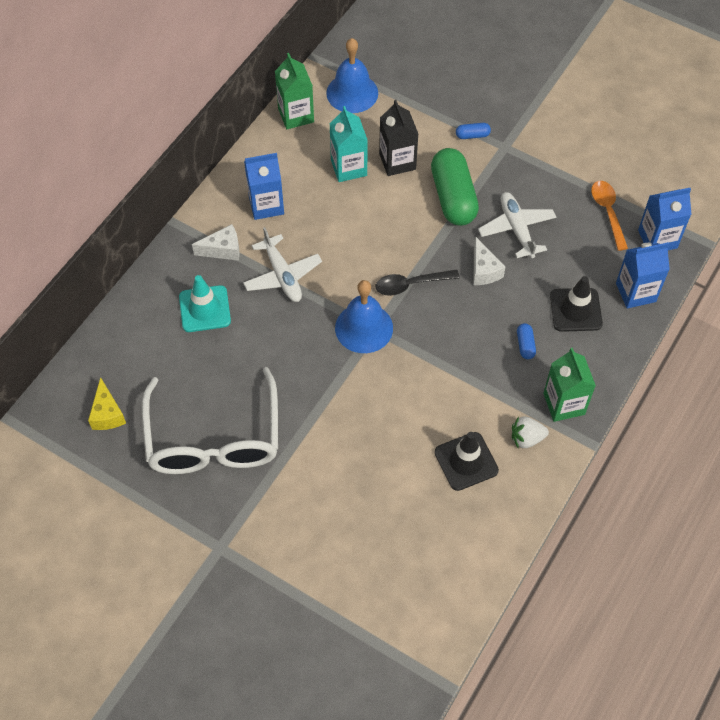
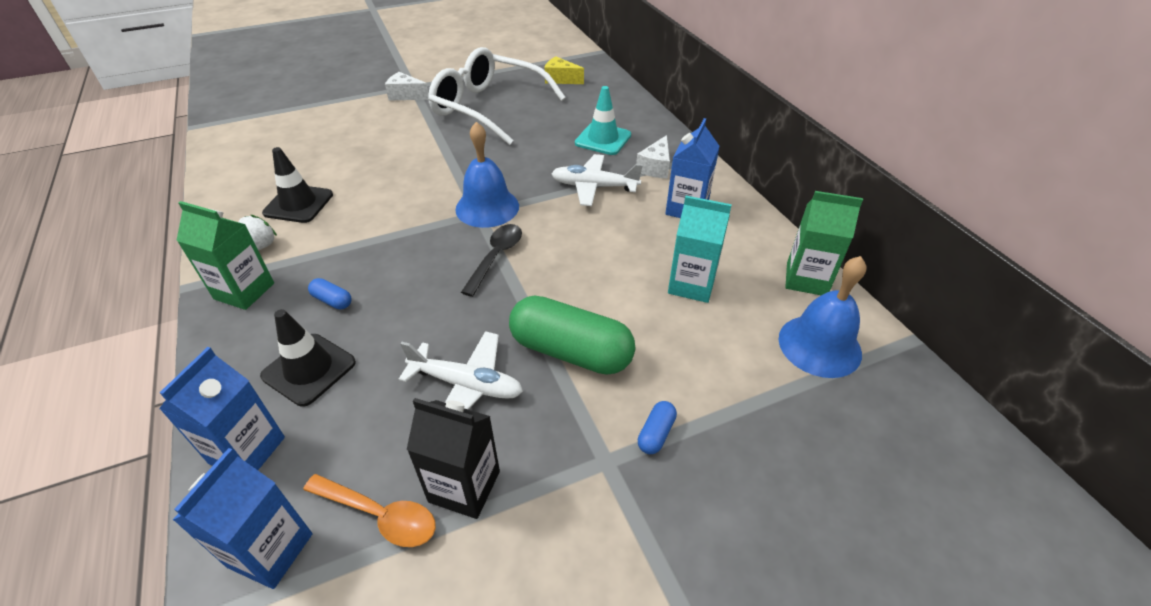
camera: 125 degrees right, 15 degrees down
black carton [379,100,418,176] -> black carton moved to [407,398,500,519]
white cheese [473,236,506,285] -> white cheese moved to [385,72,429,100]

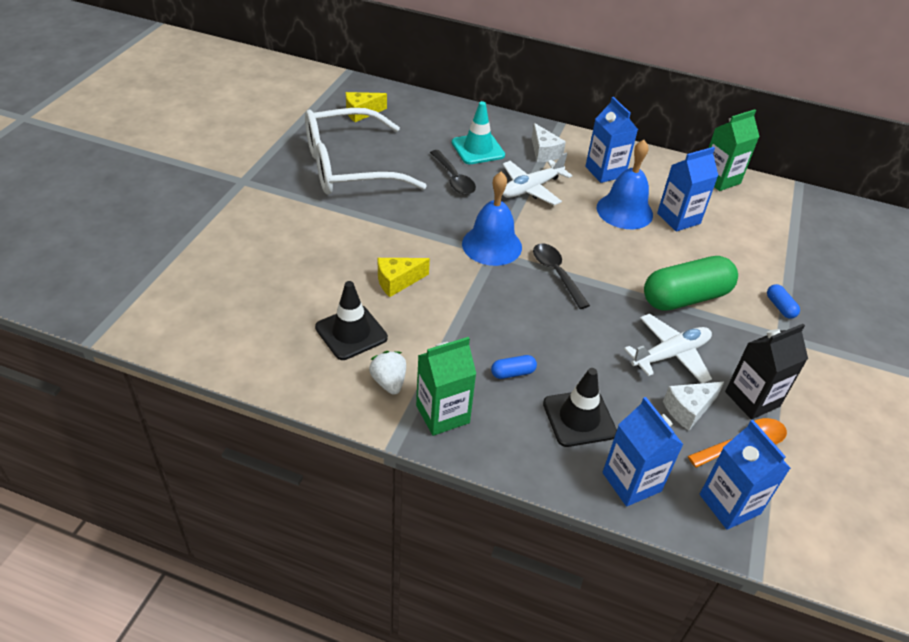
camera: 50 degrees left, 0 degrees up
white cheese [385,72,429,100] -> white cheese moved to [663,382,724,431]
turquoise carton [668,196,732,303] -> blue carton [657,147,718,232]
blue bell [779,256,866,378] -> blue bell moved to [597,140,653,229]
none -> yellow cheese [378,258,430,297]
none -> black spoon [430,150,476,195]

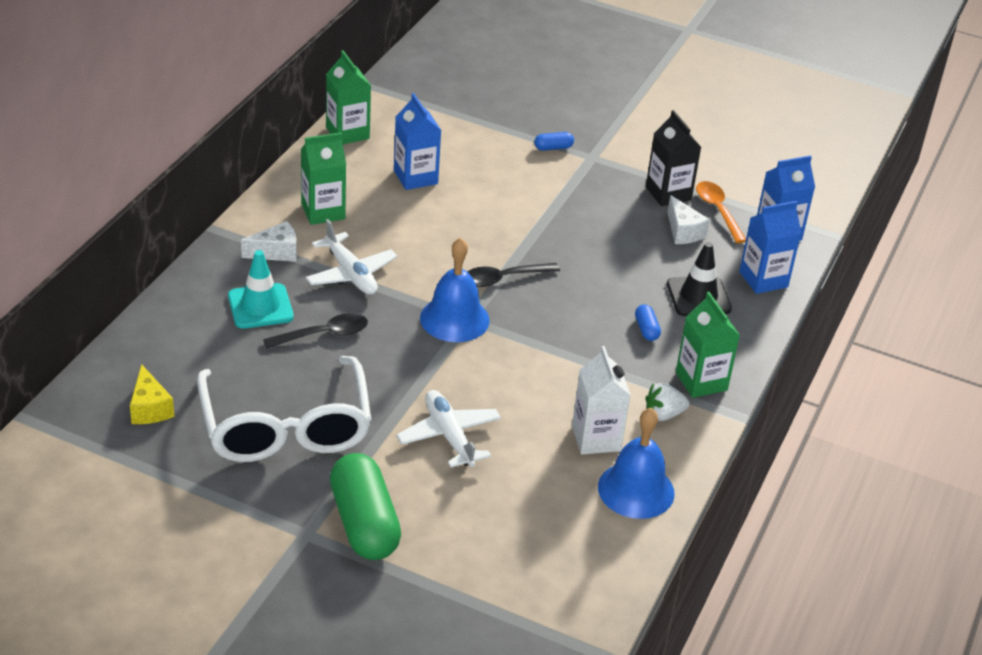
camera: 85 degrees left, 5 degrees down
black traffic cone [315,281,388,360] -> white carton [572,346,631,455]
yellow cheese [378,258,430,297] -> none
blue carton [585,97,638,183] -> green carton [301,133,346,225]
blue bell [597,140,653,229] -> blue bell moved to [598,408,675,519]
white plane [624,314,712,383] -> white plane moved to [396,390,501,467]
green capsule [644,256,738,311] -> green capsule moved to [330,453,401,560]

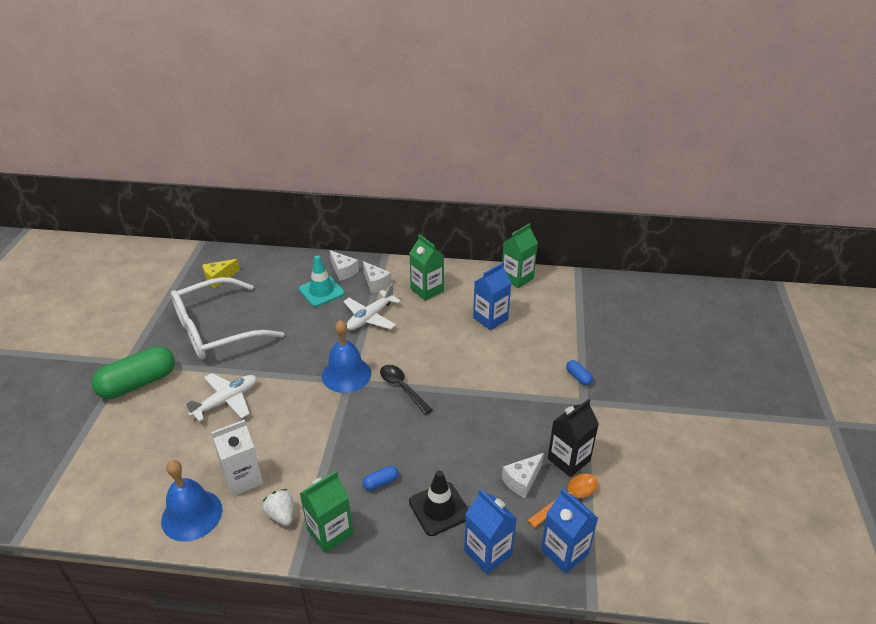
camera: 75 degrees right, 0 degrees up
black spoon [263,313,368,349] -> none
none -> white cheese [329,250,359,281]

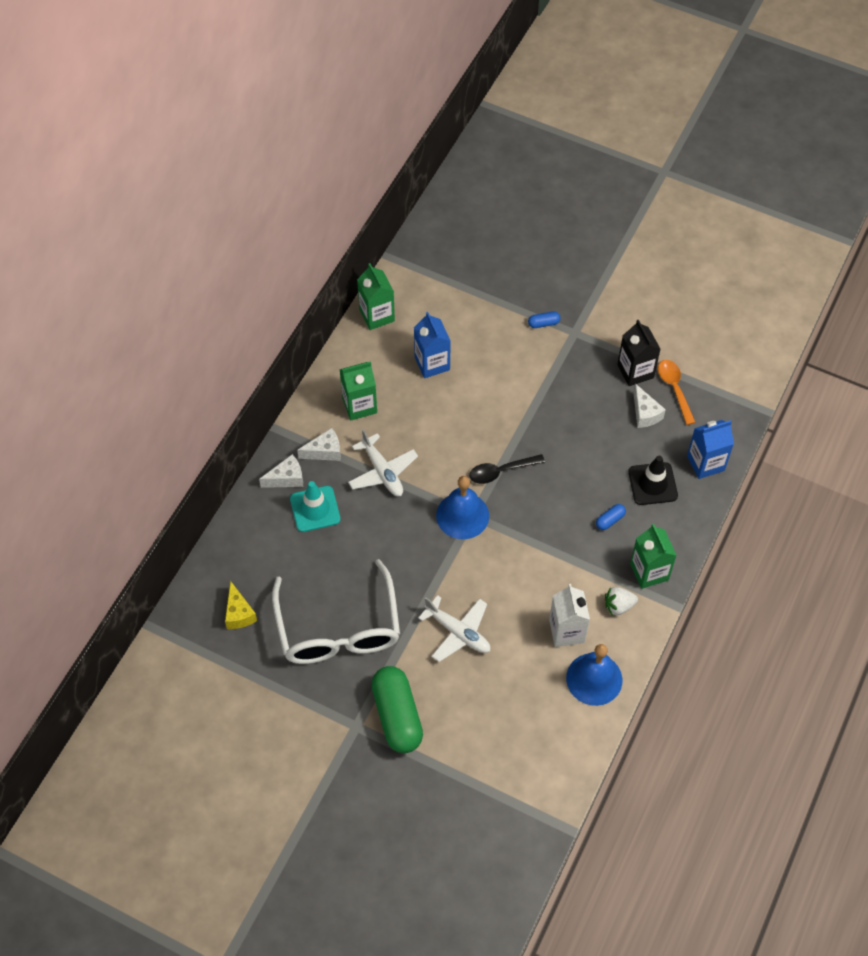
camera: 70 degrees left, 20 degrees up
white plane [185,373,257,422] -> white plane turned 150 degrees clockwise [418,595,490,662]
blue capsule [363,466,399,491] -> blue capsule turned 60 degrees clockwise [596,504,626,530]
blue carton [541,488,598,574] -> none

